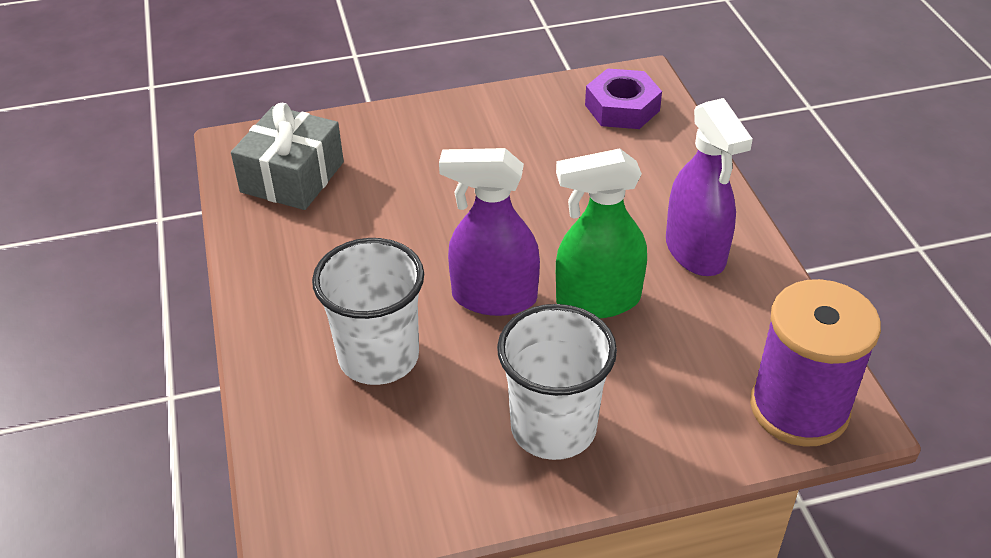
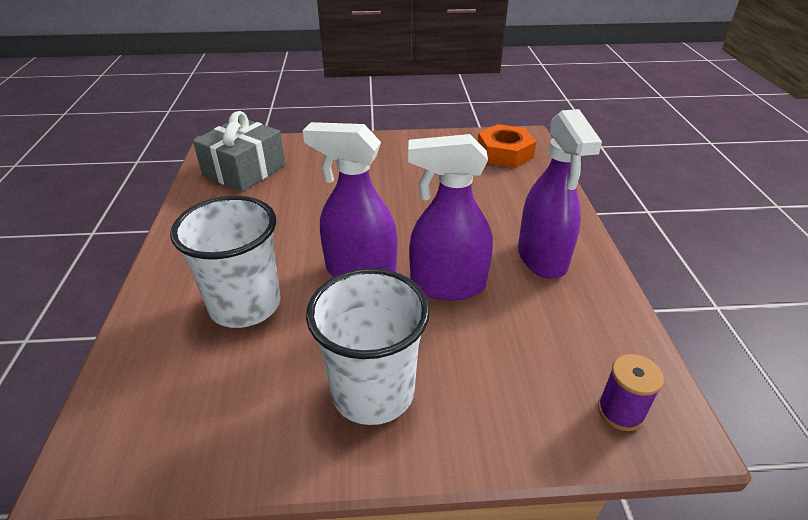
camera: 10 degrees right, 5 degrees down
green spray bottle [556,148,647,318] -> purple spray bottle [408,134,493,301]
purple nut [585,68,662,129] -> orange nut [478,124,537,168]
purple spool [750,279,881,447] -> purple spool [598,354,664,431], size x0.46

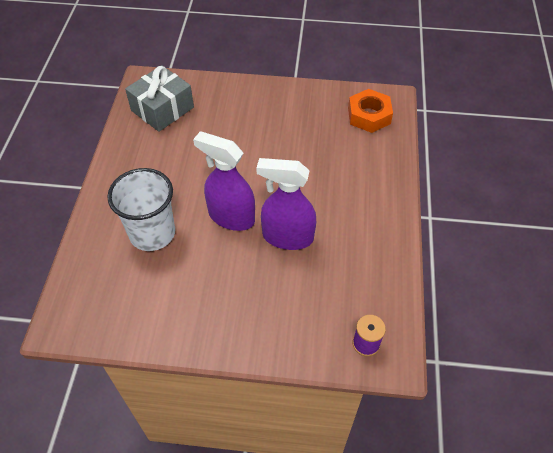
camera: 10 degrees right, 15 degrees up
white cup [306,268,430,425] -> none
purple spray bottle [518,109,602,279] -> none

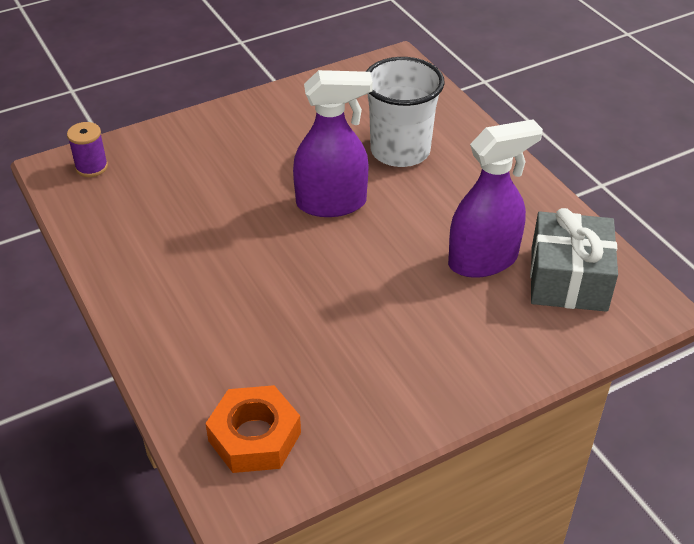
camera: 145 degrees right, 10 degrees down
purple spray bottle [256,158,316,250] -> purple spray bottle moved to [448,119,543,278]

